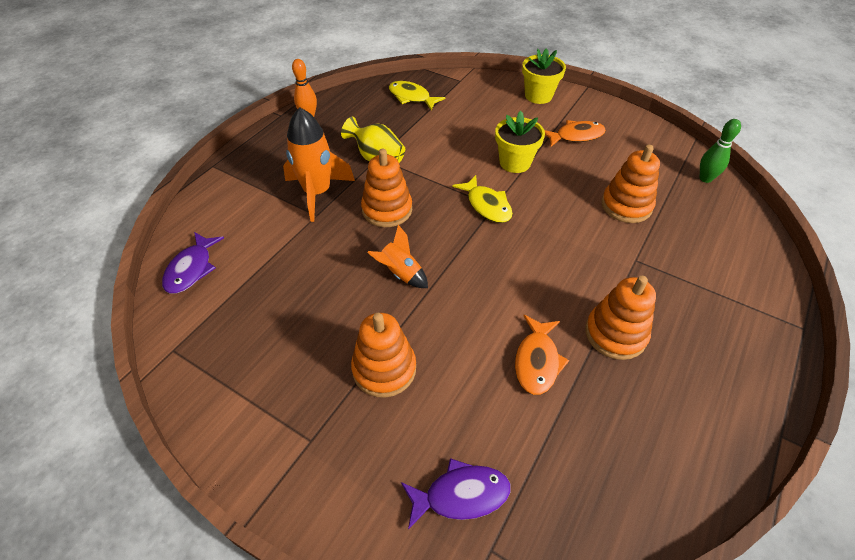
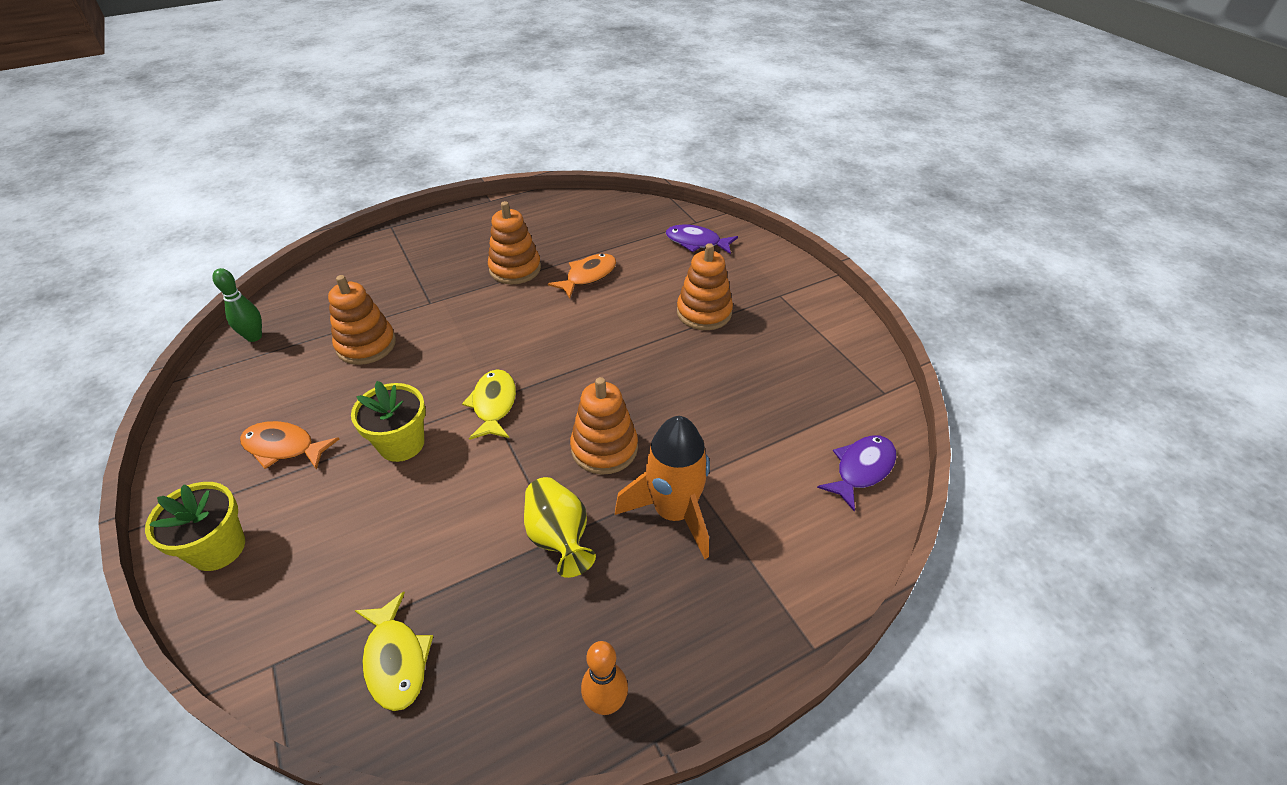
camera: 150 degrees left, 5 degrees down
orange rocket [367,225,428,288] -> none

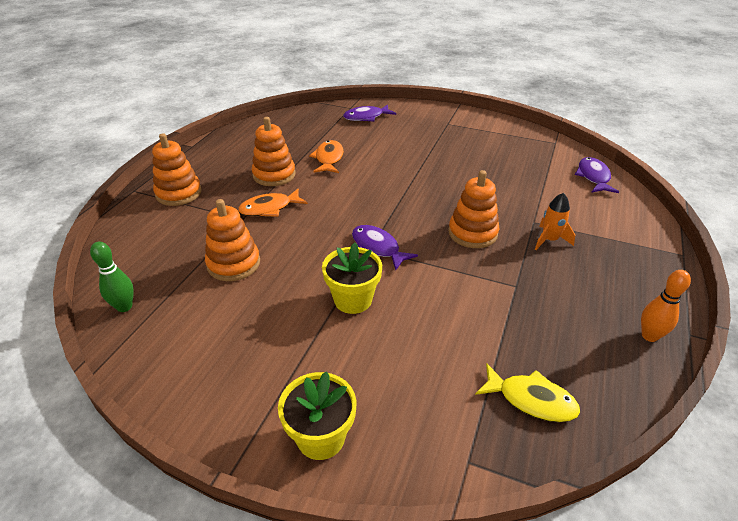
camera: 40 degrees left, 5 degrees down
orange fish [240,421,339,470] -> orange fish moved to [238,189,308,217]
yellow fish [462,369,516,440] -> purple fish [352,225,418,270]
yellow vase [524,477,596,578] -> none
orange rocket [615,416,710,559] -> orange rocket [535,193,575,250], size x0.57
orange stacking toy [677,243,733,330] -> orange stacking toy moved to [152,133,202,206]

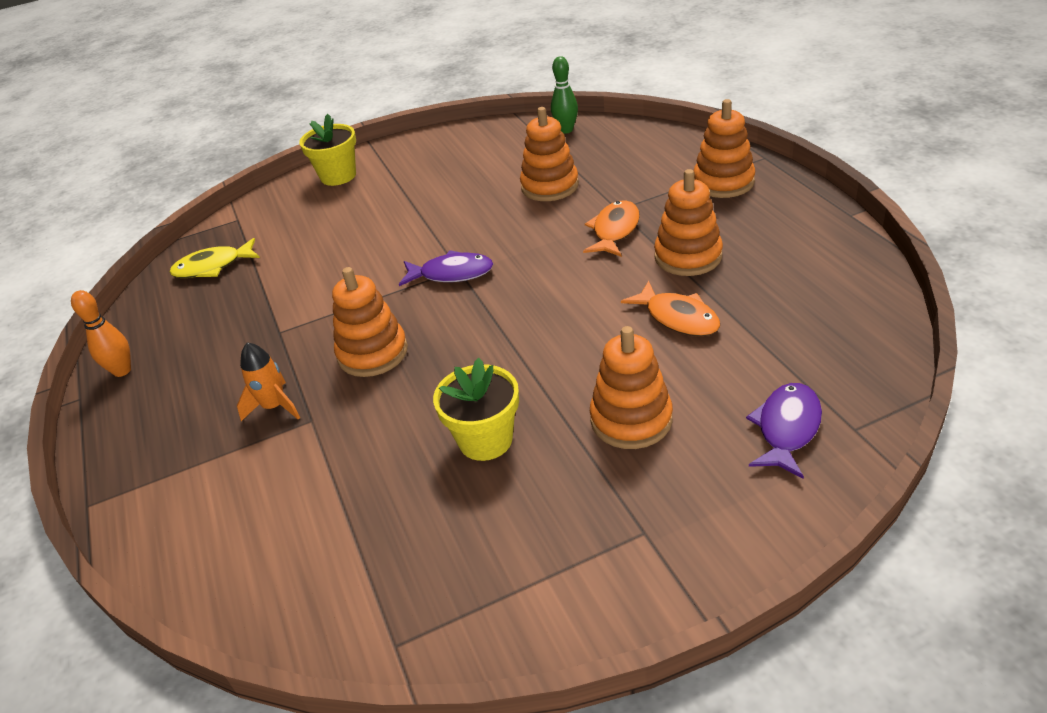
camera: 140 degrees right, 0 degrees up
yellow flower pot [322,243,382,314] -> yellow flower pot moved to [433,358,519,461]
purple fish [575,157,619,193] -> none
none -> orange stacking toy [590,326,673,449]

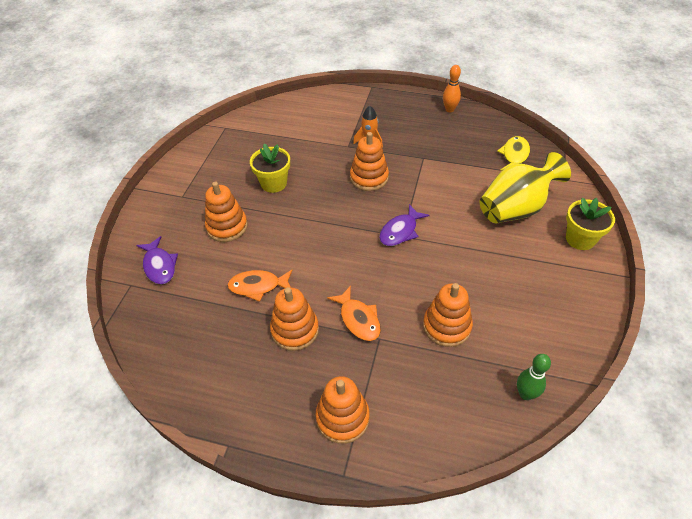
camera: 125 degrees right, 10 degrees up
none -> yellow vase [479,152,571,224]

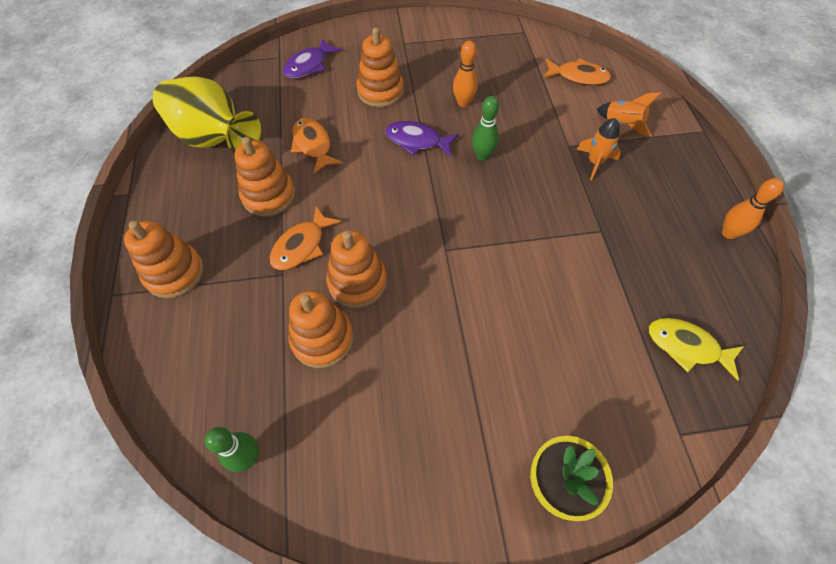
camera: 65 degrees right, 10 degrees up
yellow flower pot [250,143,290,193] -> orange bowling pin [453,41,478,107]
orange stacking toy [350,132,389,191] -> orange stacking toy moved to [326,230,387,308]
purple fish [379,204,429,246] -> purple fish moved to [386,121,459,157]
yellow vase [479,152,571,224] -> yellow vase moved to [153,77,261,153]
yellow fish [497,136,530,171] -> yellow fish turned 150 degrees counterclockwise [649,318,744,381]
none -> green bowling pin [472,96,499,161]
none -> orange fish [543,58,611,85]
none -> orange rocket [597,92,662,136]

